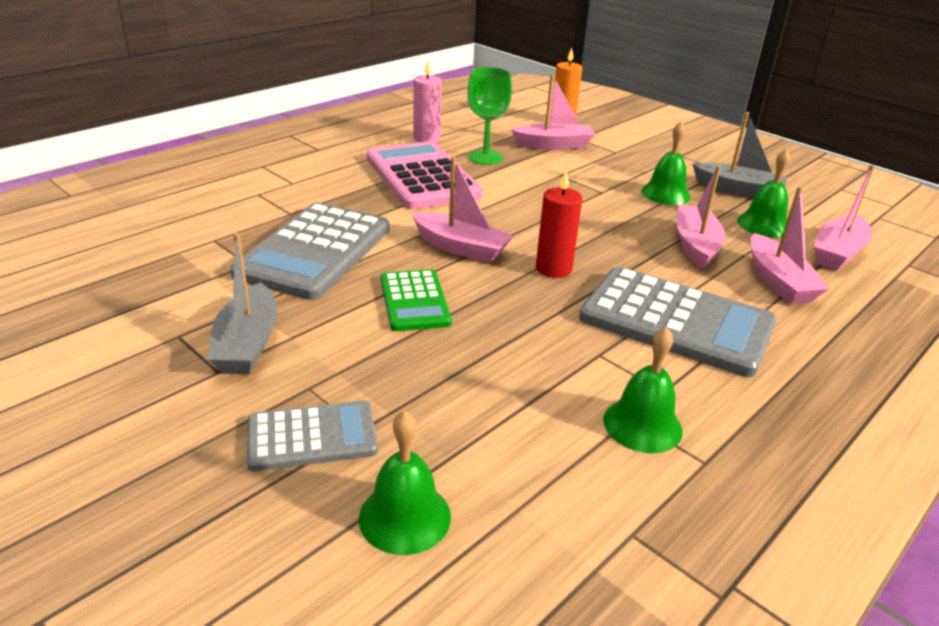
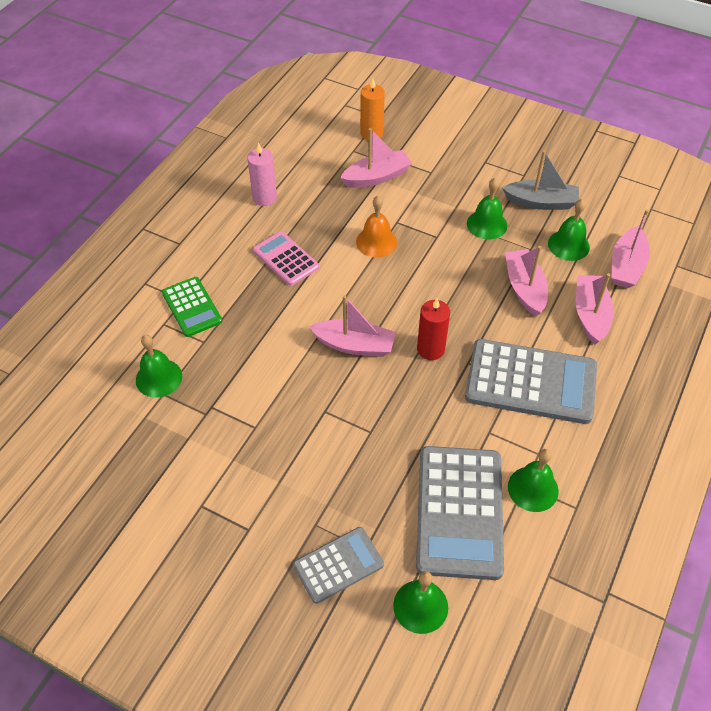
camera: 15 degrees left, 20 degrees up
grey boat [207,233,277,374] -> none
grey calculator [230,202,390,300] -> grey calculator moved to [416,446,504,580]
pink calculator [367,141,483,209] -> pink calculator [253,231,319,286], size x0.56
green calculator [381,269,452,331] -> green calculator moved to [162,277,222,337]
green goblet [468,67,512,165] -> none
pink boat [750,186,829,304] -> pink boat turned 150 degrees counterclockwise [576,273,614,345]
none -> green bell [136,335,182,398]
none -> orange bell [356,196,397,258]

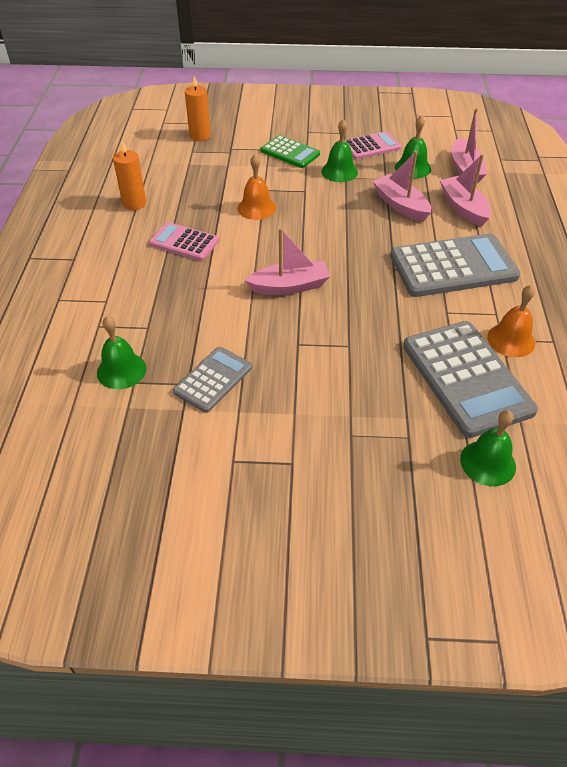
camera: 25 degrees left, 5 degrees down
green calculator [162,277,222,337] -> green calculator moved to [261,135,320,168]
pink candle [247,142,277,206] -> orange candle [113,140,146,210]
grey calculator [293,527,384,604] -> grey calculator moved to [173,347,252,413]
pink boat [340,128,412,188] -> none
red candle [417,298,450,360] -> none
grey boat [502,150,579,210] -> pink calculator [344,131,402,160]
green bell [508,449,559,512] -> orange bell [487,285,535,357]

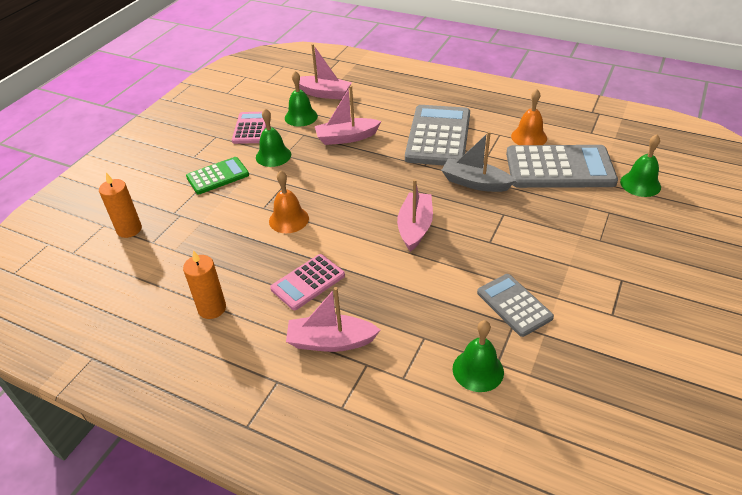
camera: 65 degrees left, 5 degrees down
pink boat [440,154,491,227] -> pink boat moved to [286,287,380,352]
none -> grey boat [441,131,516,192]

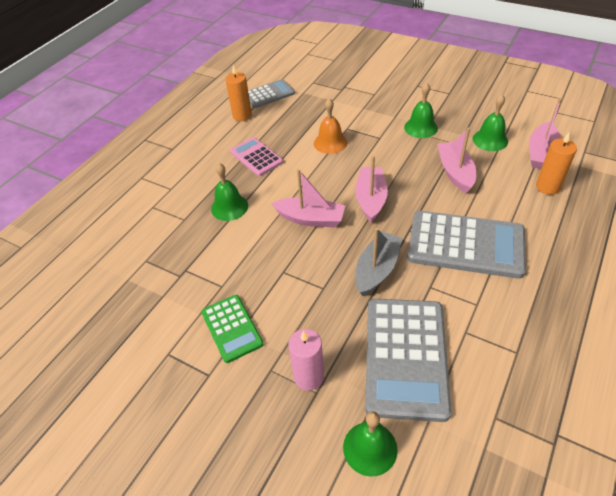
camera: 95 degrees right, 5 degrees up
orange candle [99,173,142,238] -> orange candle moved to [536,132,577,195]
green calculator [186,157,249,194] -> green calculator moved to [201,295,263,363]
pink calculator [232,112,266,144] -> none
pink boat [286,287,380,352] -> pink boat moved to [355,156,388,222]
green bell [453,320,504,392] -> green bell moved to [211,163,248,221]
grey calculator [477,274,554,337] -> grey calculator moved to [248,79,295,108]
orange bell [511,89,547,145] -> none
none -> pink candle [288,329,324,391]

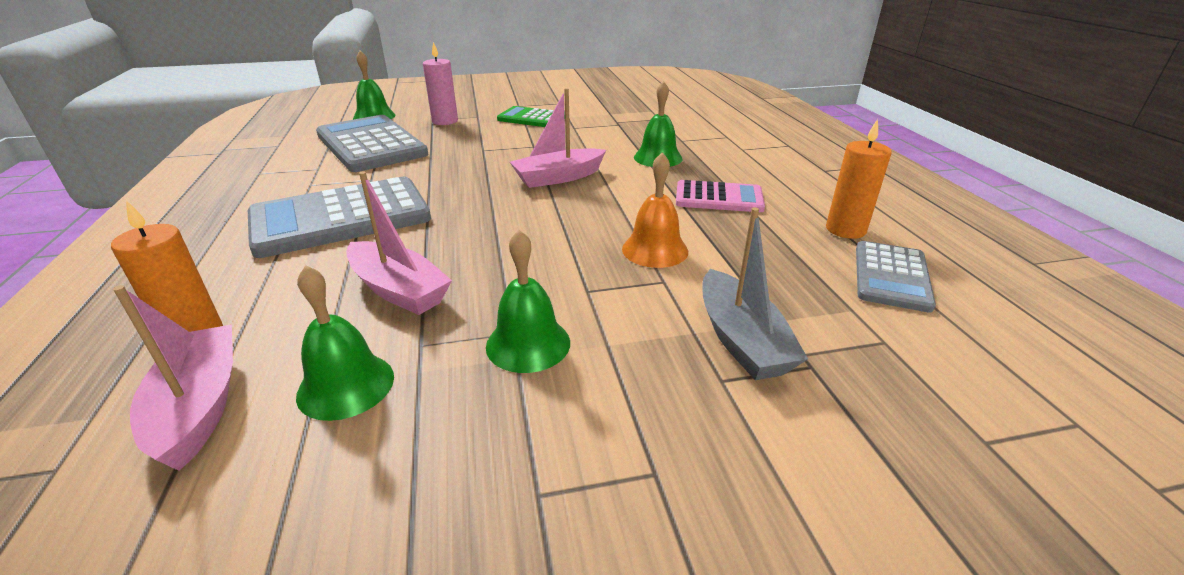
camera: 135 degrees right, 15 degrees down
pink boat [355,156,388,222] -> none
grey boat [355,228,403,296] -> grey boat moved to [702,207,808,380]

